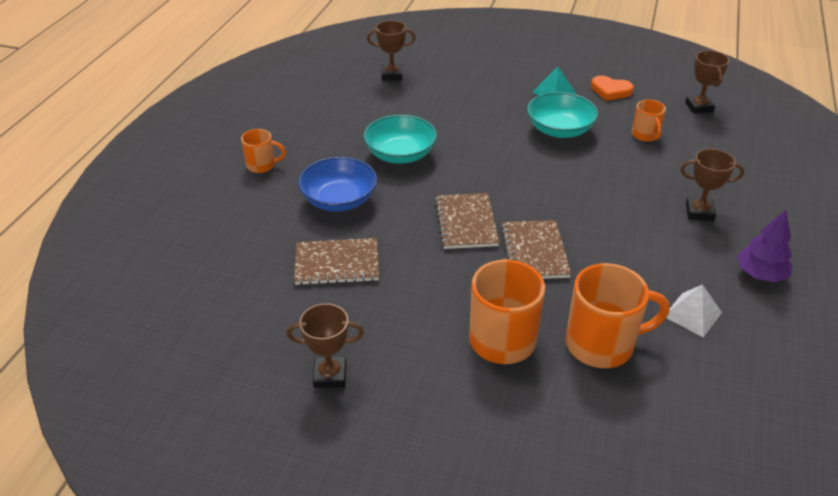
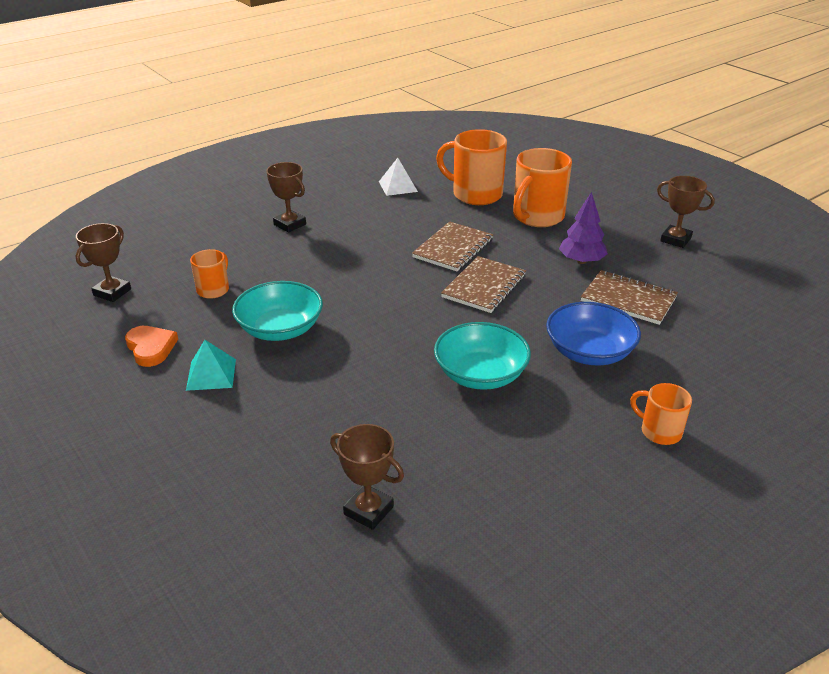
camera: 145 degrees left, 5 degrees down
purple tree [737,210,793,282] -> purple tree moved to [559,192,608,264]

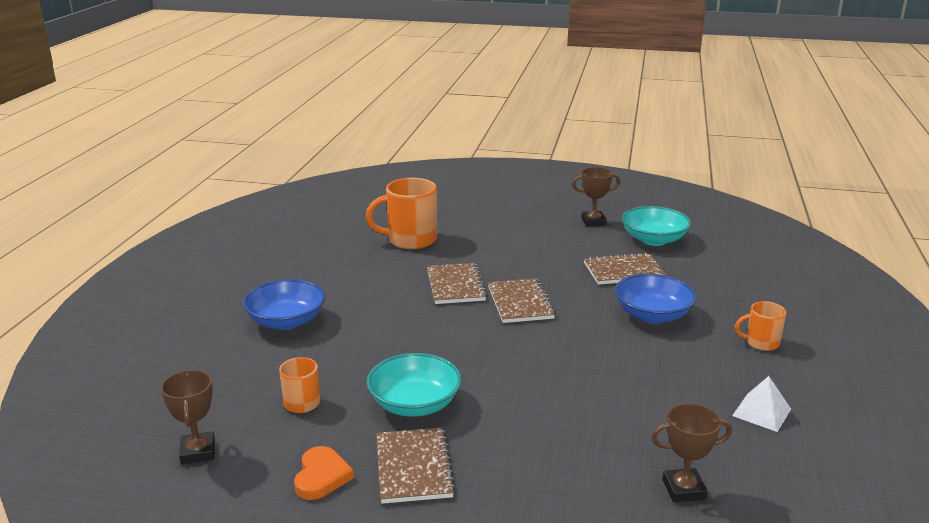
camera: 40 degrees left, 10 degrees down
orange heart [125,326,178,367] -> orange heart turned 75 degrees clockwise [294,446,354,500]
turquoise pyramid [186,340,236,391] -> brown notebook [376,428,456,504]
brown trophy [266,162,306,233] -> blue bowl [243,279,325,330]
white pyramid [379,158,418,196] -> white pyramid moved to [732,376,791,432]
turquoise bowl [434,322,531,390] -> turquoise bowl moved to [622,206,691,246]
orange mug [513,148,572,227] -> none
purple tree [559,192,608,264] -> none

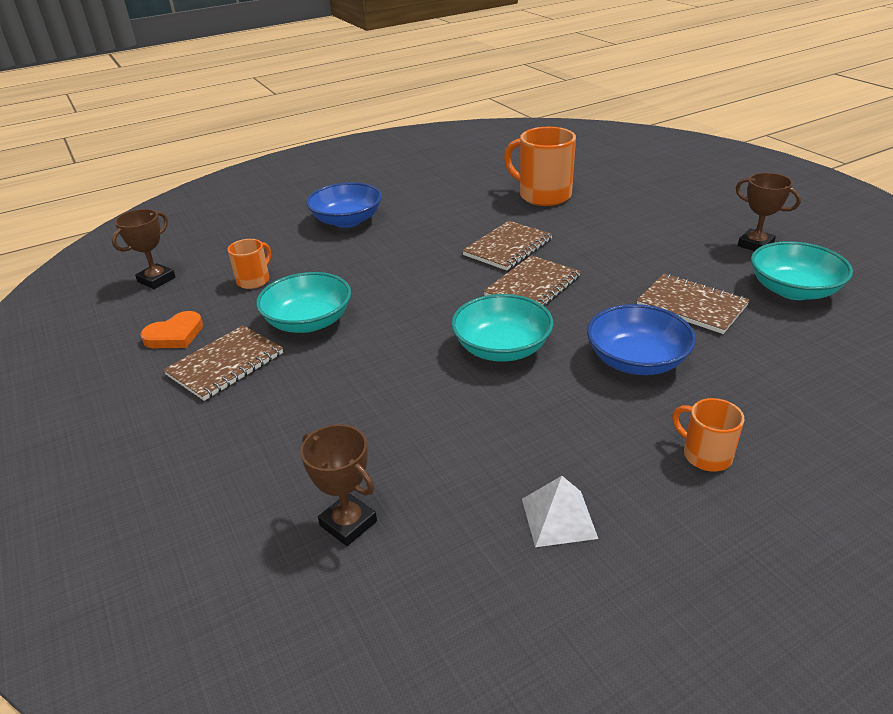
camera: 50 degrees right, 10 degrees up
none -> turquoise bowl [451,294,554,361]

